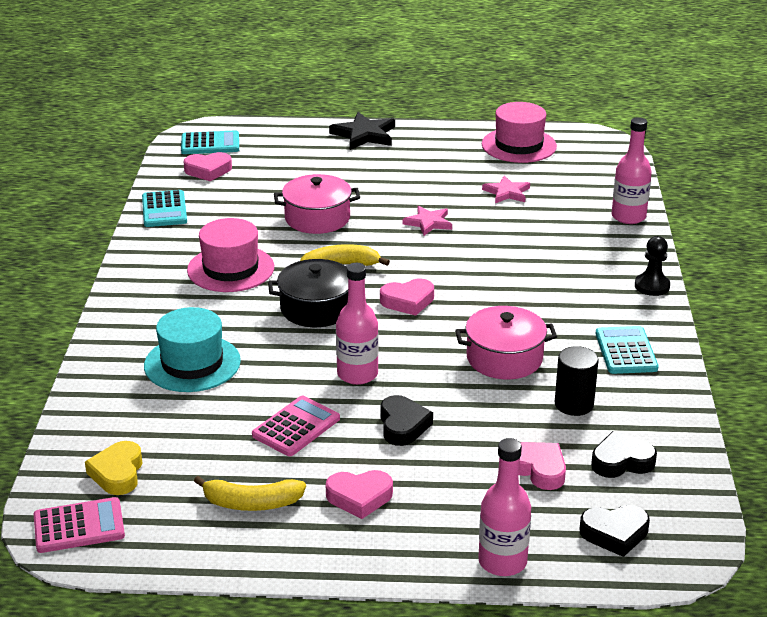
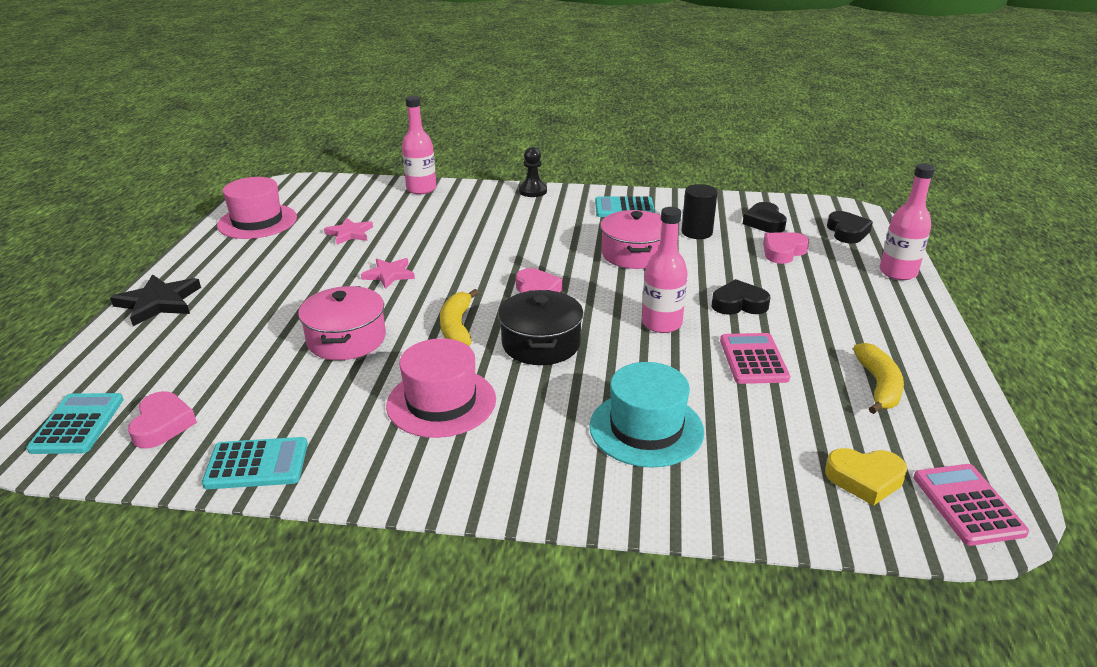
camera: 85 degrees left, 0 degrees up
pink calculator [252,396,340,456] -> pink calculator turned 45 degrees clockwise [720,333,790,384]
pink heart [326,470,393,519] -> none

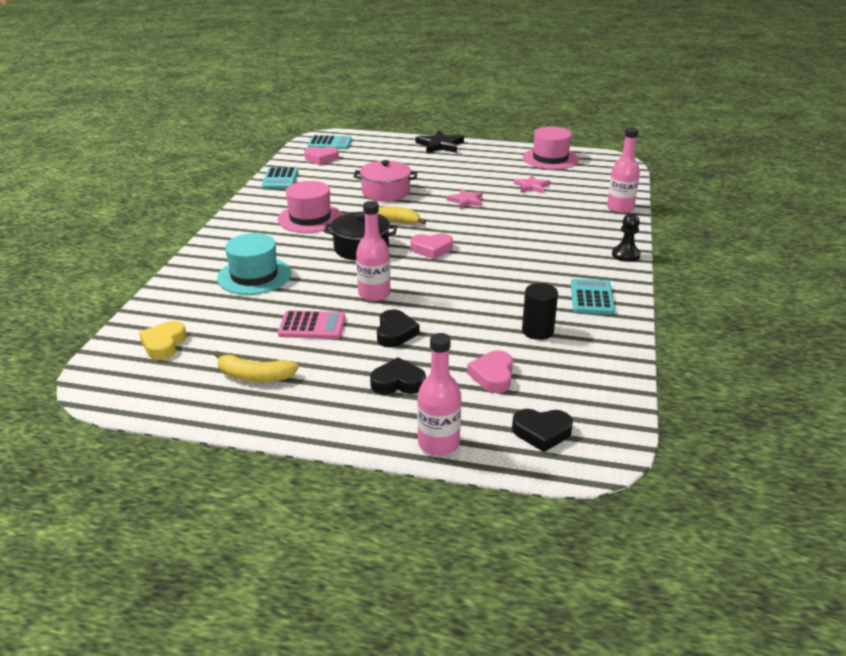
camera: 95 degrees right, 0 degrees up
pink pot [600,210,662,269] -> none
black heart [743,202,787,233] -> black heart moved to [370,357,426,395]
pink heart [763,232,809,264] -> pink heart turned 135 degrees counterclockwise [467,350,513,393]
pink calculator [913,464,1029,546] -> none

